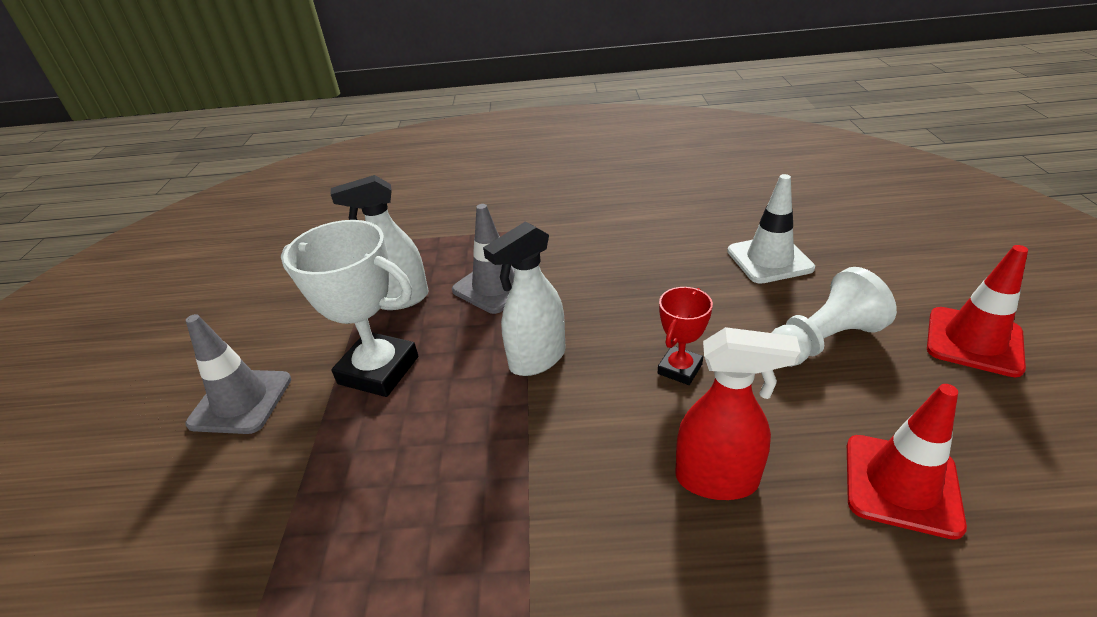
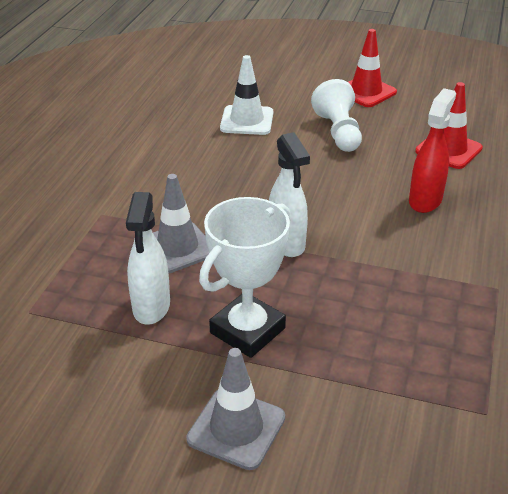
camera: 75 degrees left, 0 degrees up
red trophy [658,287,713,385] -> none

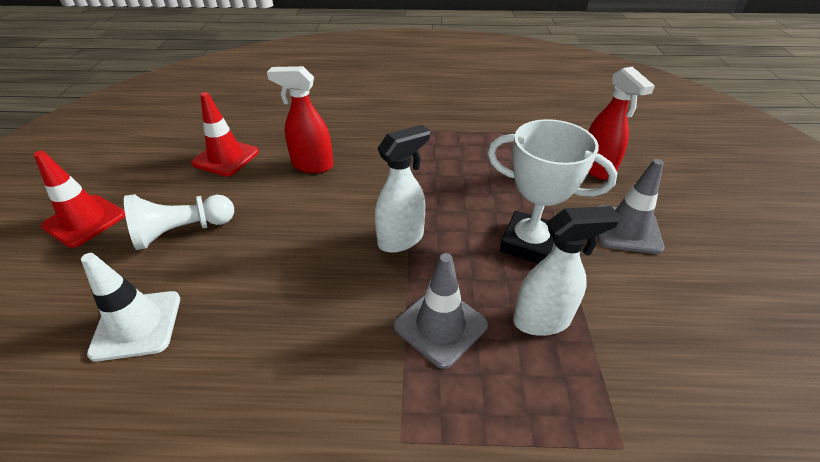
camera: 105 degrees left, 5 degrees up
none -> red spray bottle [588,67,655,180]

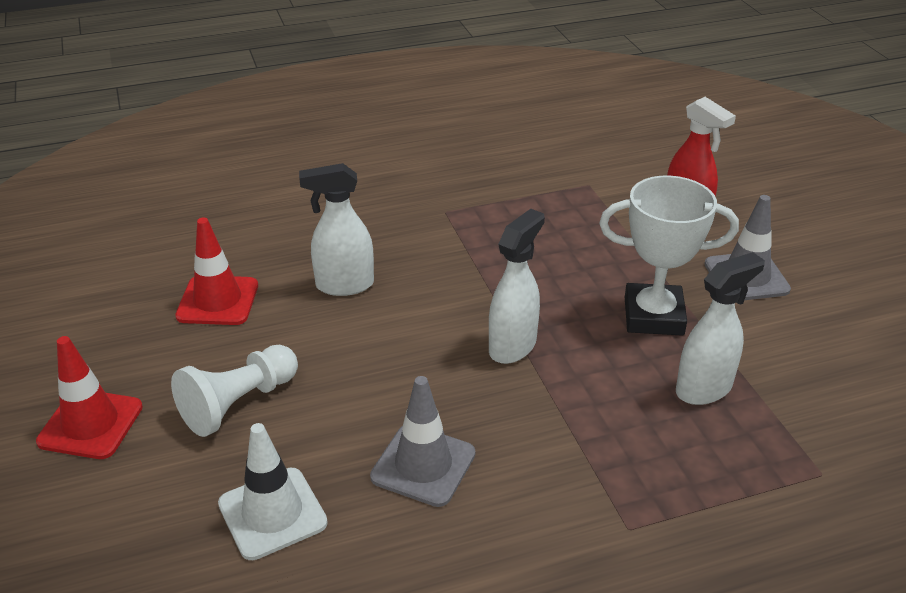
camera: 20 degrees left, 5 degrees down
red spray bottle [267,66,333,173] -> white spray bottle [299,163,374,296]
grey traffic cone [393,253,488,369] -> grey traffic cone moved to [370,376,475,507]

